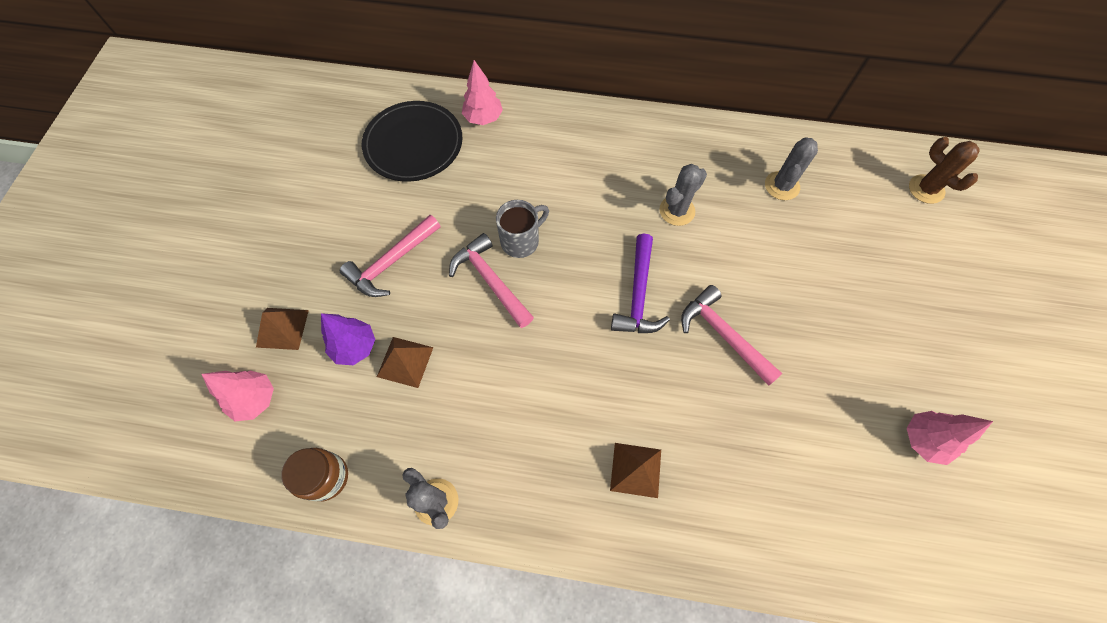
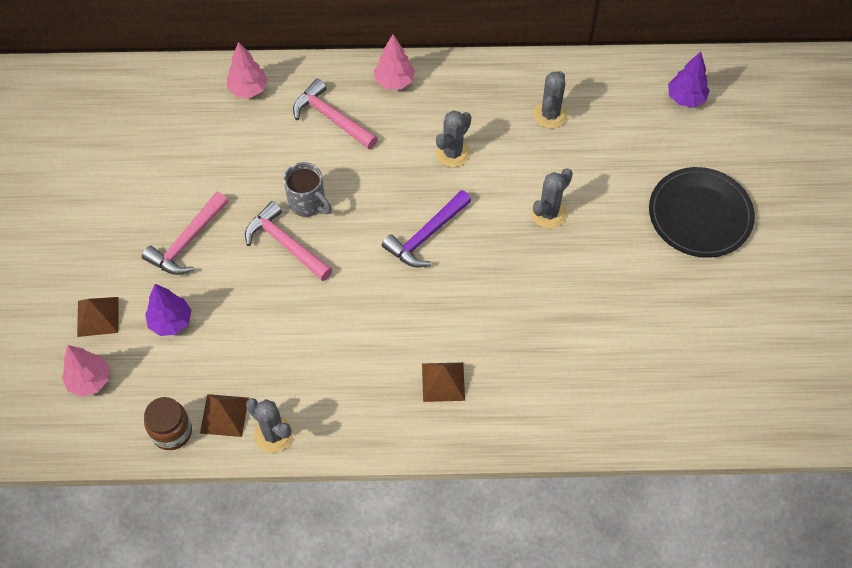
camera: 10 degrees left, 5 degrees down
black plate [362,101,463,182] -> black plate moved to [649,167,755,258]
brown pyramid [377,337,434,388] -> brown pyramid moved to [200,394,249,437]
grey mug [496,200,549,258] -> grey mug turned 90 degrees clockwise [284,162,332,217]
purple hammer [611,234,670,333] -> purple hammer turned 45 degrees clockwise [382,190,471,268]
pink hammer [681,285,782,386] -> pink hammer moved to [293,79,378,149]
pink tree [907,411,993,465] -> pink tree moved to [374,34,415,89]
brown cactus [909,137,979,204] -> purple tree [668,52,710,107]
none -> grey cactus [531,168,573,229]

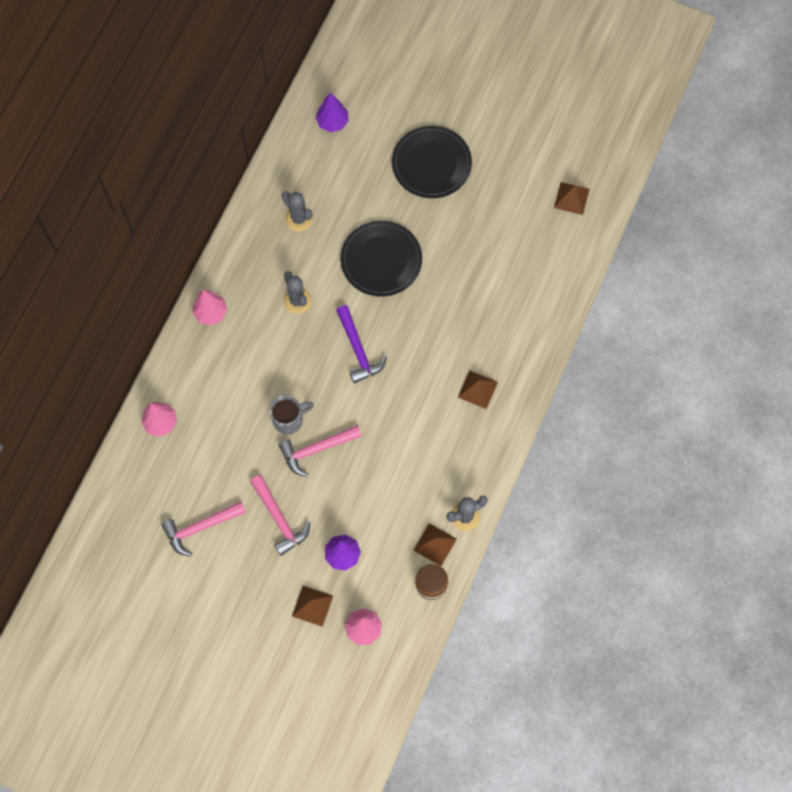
camera: 65 degrees left, 10 degrees up
pink hammer [293,79,378,149] -> pink hammer moved to [161,501,246,557]
grey cactus [531,168,573,229] -> black plate [340,221,422,297]
none -> brown pyramid [554,182,590,215]

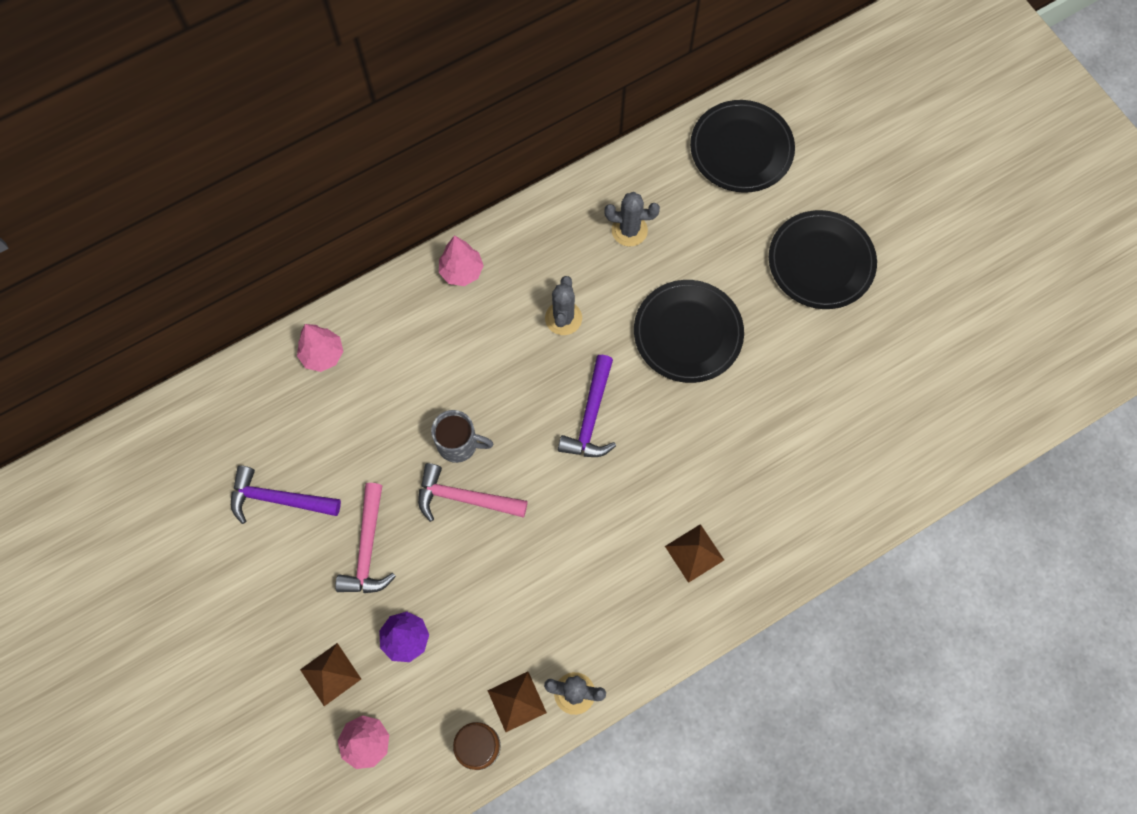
camera: 35 degrees right, 0 degrees up
pink hammer [161,501,246,557] -> purple hammer [231,466,341,524]
grey cactus [282,191,313,231] -> grey cactus turned 75 degrees counterclockwise [604,192,660,246]
purple tree [316,93,348,132] -> black plate [690,100,795,193]
brown pyramid [554,182,590,215] -> none

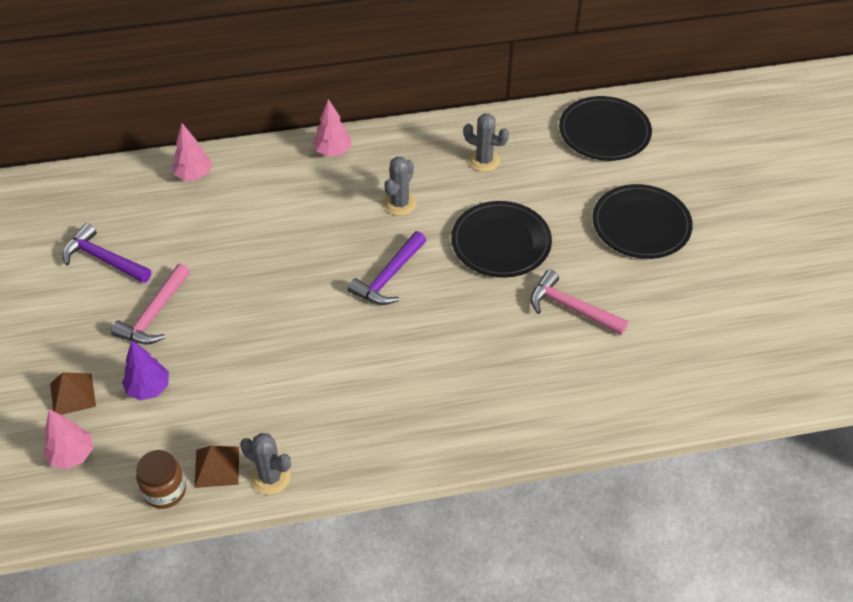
camera: 20 degrees right, 20 degrees down
pink hammer [418,463,528,522] -> pink hammer moved to [531,270,628,335]
grey mug [431,410,493,463] -> none
brown pyramid [665,524,724,583] -> none

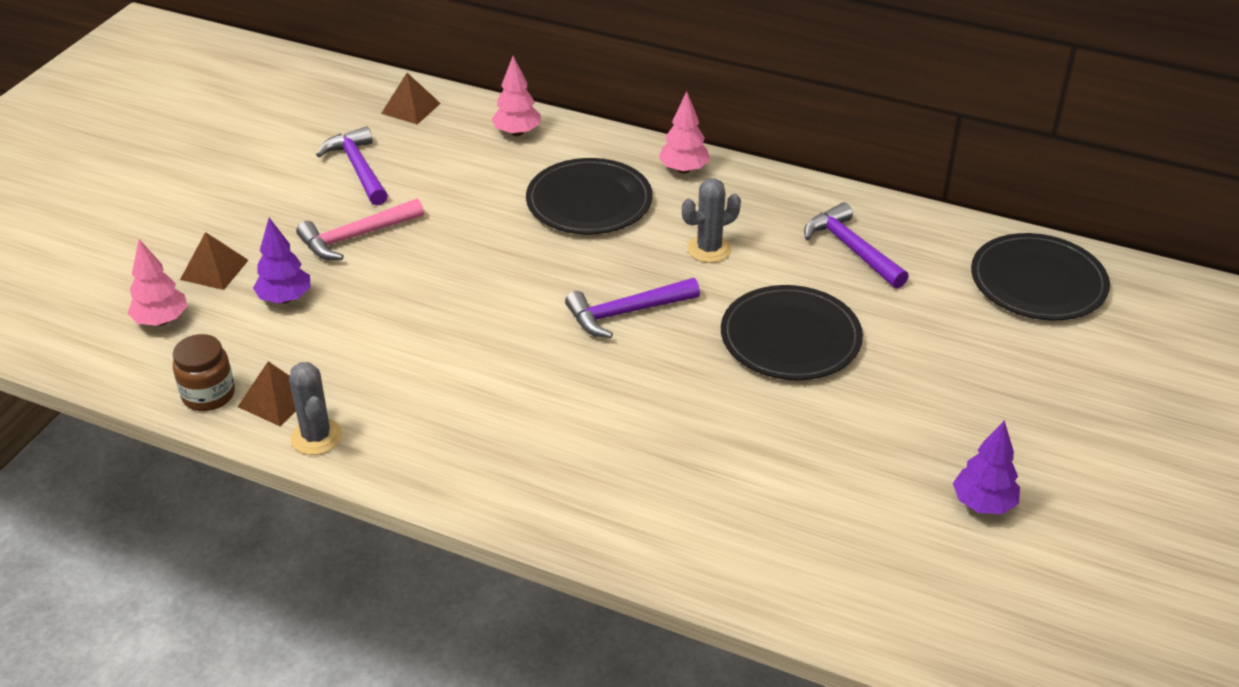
camera: 35 degrees right, 10 degrees down
grey cactus [463,113,509,172] -> purple hammer [804,202,909,289]
pink hammer [531,270,628,335] -> none
black plate [592,184,693,259] -> black plate moved to [526,158,653,234]
none -> brown pyramid [381,73,441,124]
none -> purple tree [953,420,1020,514]

